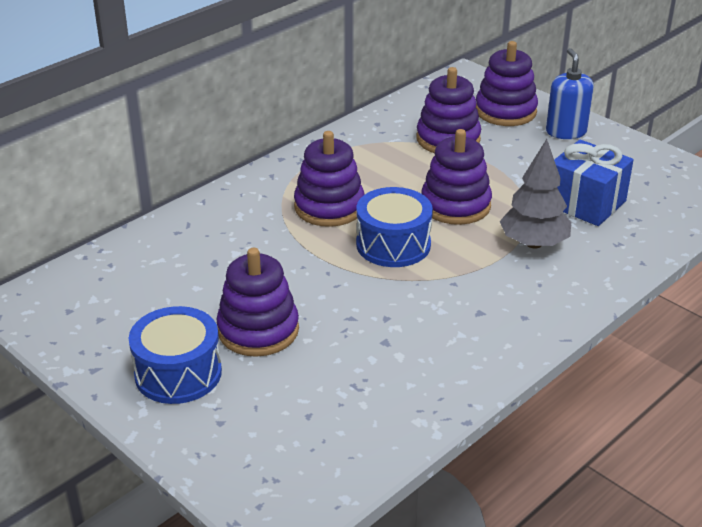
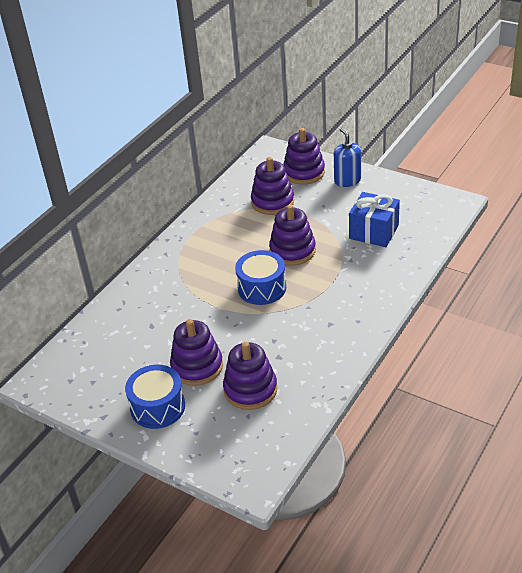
camera: 10 degrees left, 5 degrees up
purple stacking toy [294,131,364,227] -> purple stacking toy moved to [223,342,277,410]
grey tree [500,139,571,249] -> none

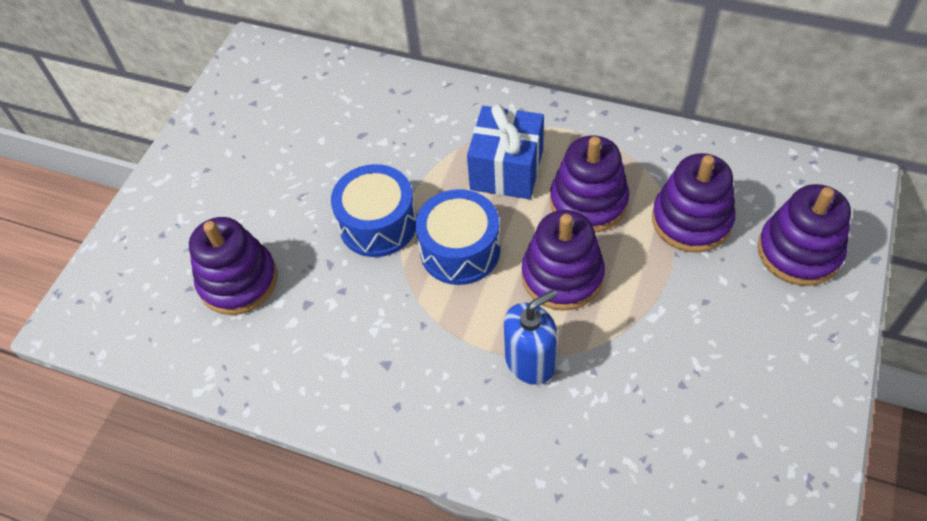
camera: 80 degrees right, 15 degrees up
blue drum [125,365,185,429] -> blue drum moved to [331,164,417,257]
purple stacking toy [170,319,223,386] -> purple stacking toy moved to [550,136,629,232]
blue soap dispenser [334,128,361,187] -> blue soap dispenser moved to [504,290,558,385]
blue gift [349,192,400,247] -> blue gift moved to [467,104,544,199]

